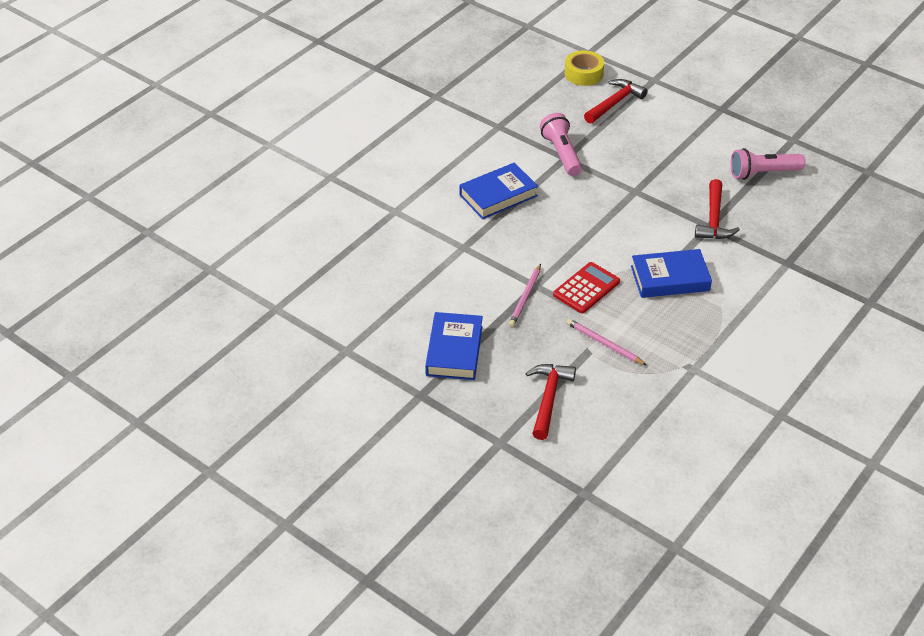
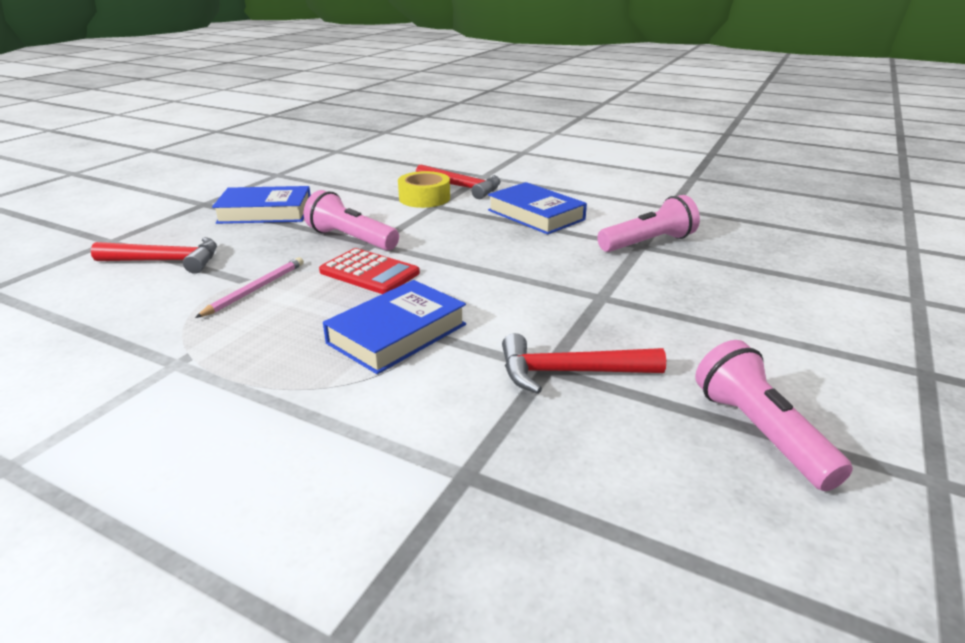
camera: 80 degrees right, 15 degrees down
pink pencil [509,264,541,327] -> pink flashlight [304,190,399,251]
yellow tape [564,51,604,86] -> yellow tape moved to [398,171,450,208]
red hammer [584,79,647,124] -> red hammer moved to [416,164,501,199]
blue book [631,249,712,298] -> blue book turned 60 degrees clockwise [323,280,466,374]

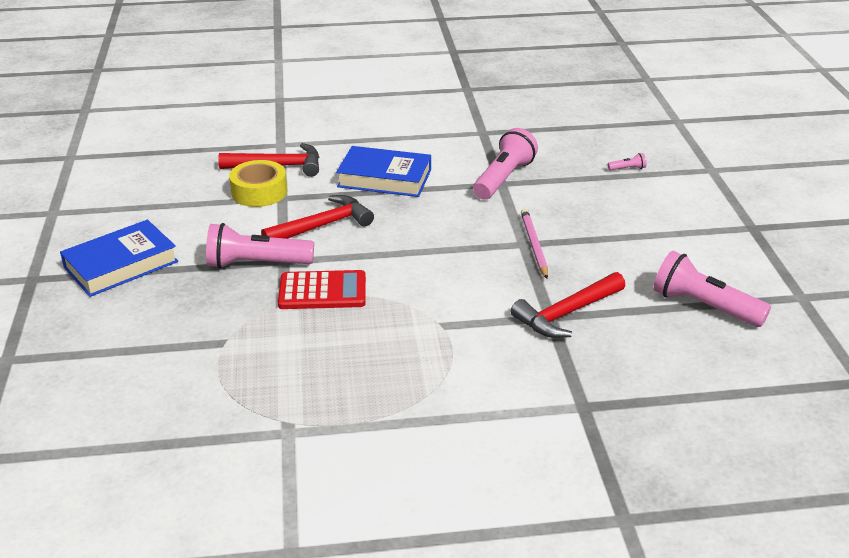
camera: 35 degrees left, 5 degrees up
red hammer [91,237,217,274] -> red hammer moved to [261,195,374,239]
pink pencil [195,257,304,318] -> pink pencil moved to [521,209,548,279]
blue book [323,280,466,374] -> none
none -> pink flashlight [608,153,647,171]

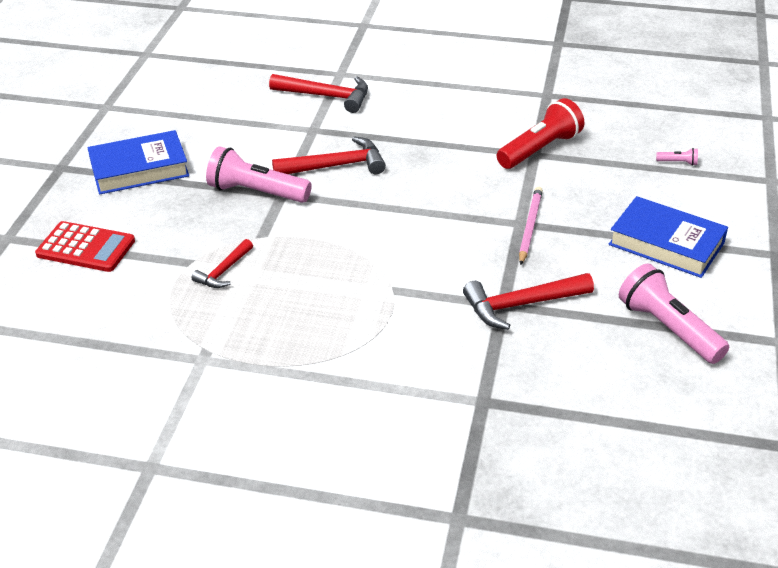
camera: 20 degrees right, 5 degrees up
yellow tape [229,160,287,207] -> none
red calculator [278,270,366,309] -> red calculator moved to [35,221,135,272]
blue book [336,146,431,197] -> blue book moved to [608,196,728,278]
pink flashlight [473,128,538,200] -> red flashlight [497,98,585,169]
none -> red hammer [192,239,253,288]

